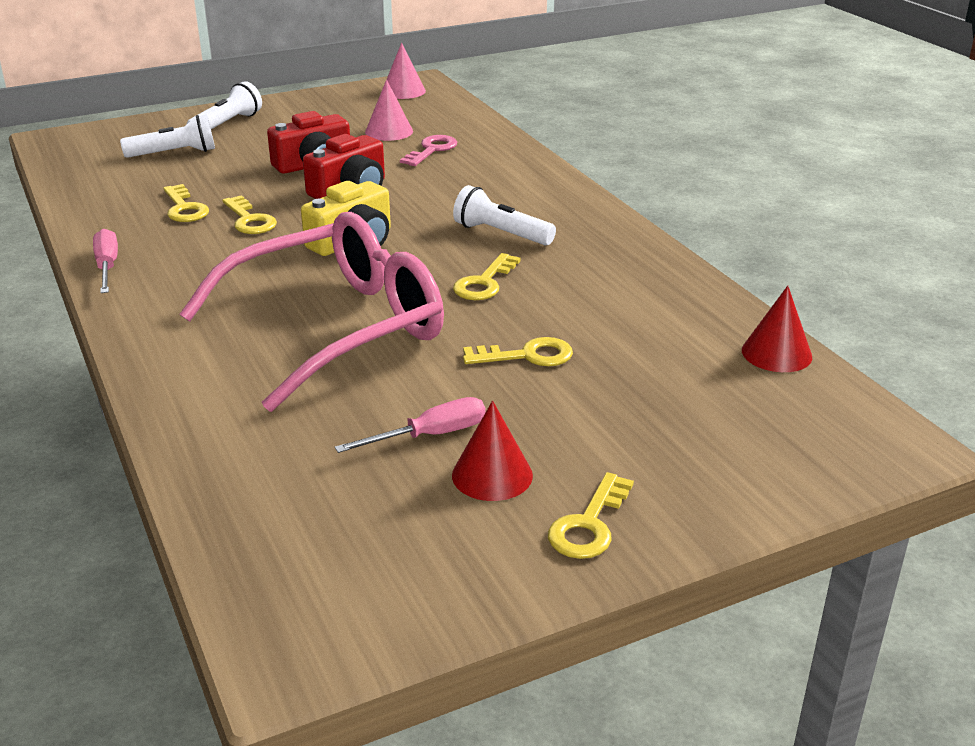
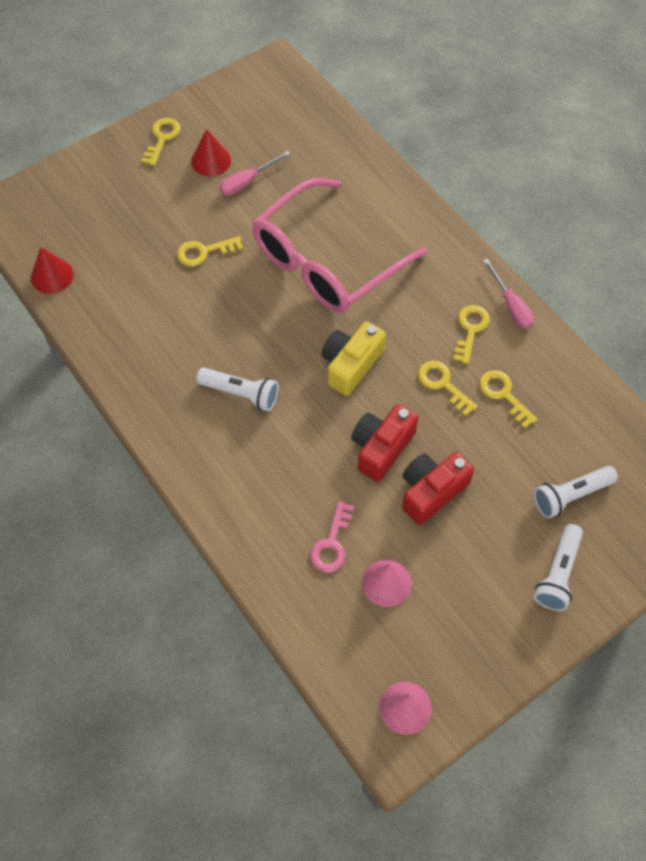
camera: 170 degrees right, 30 degrees up
yellow key [453,253,521,300] -> yellow key moved to [453,305,490,364]

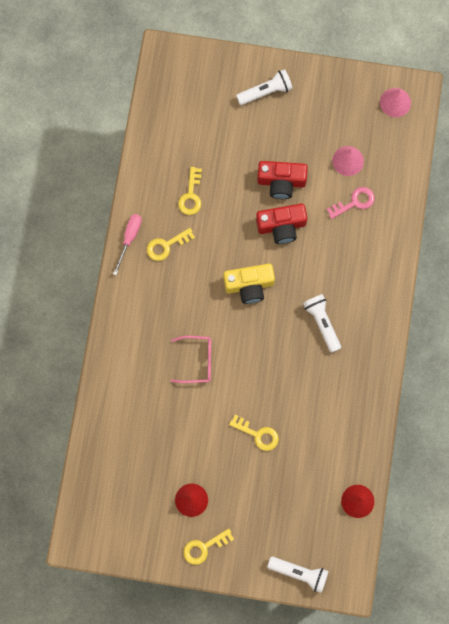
camera: 135 degrees left, 15 degrees up
pink screwdriver [219,151,290,195] -> none
pink glasses [252,178,427,314] -> pink glasses [171,336,211,383], size x0.44
yellow key [418,361,478,416] -> none
white flashlight [534,466,618,519] -> white flashlight moved to [267,557,329,593]

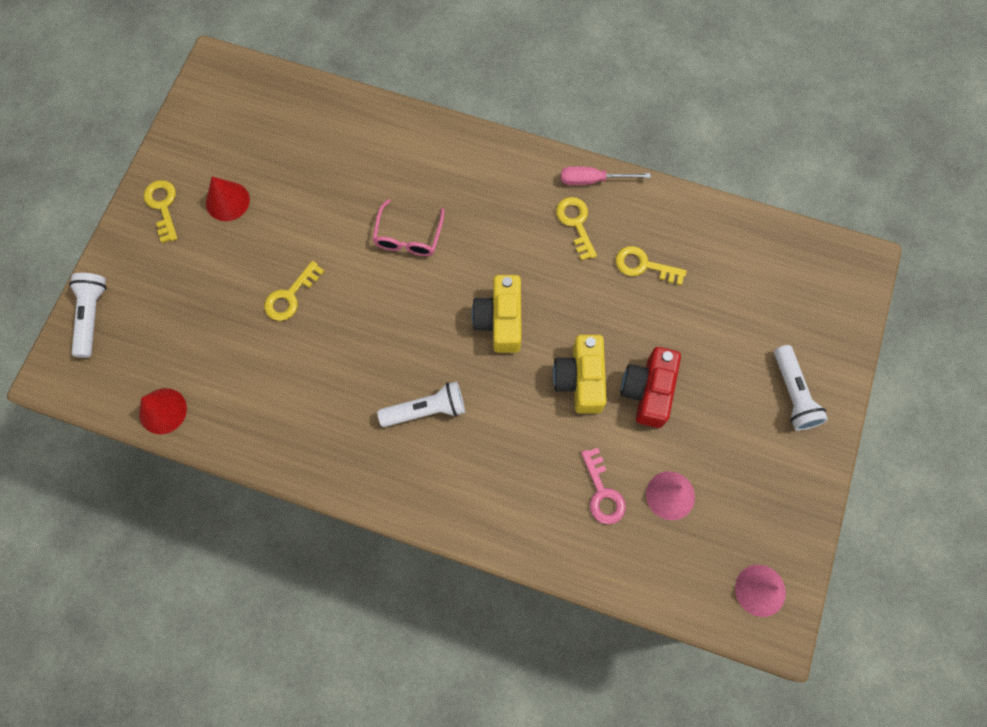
camera: 100 degrees right, 5 degrees down
pink screwdriver [113,214,142,275] -> pink screwdriver turned 150 degrees clockwise [561,167,651,185]
red camera [256,204,307,244] -> yellow camera [553,335,607,414]
white flashlight [267,557,329,593] -> white flashlight turned 150 degrees clockwise [69,273,107,358]

